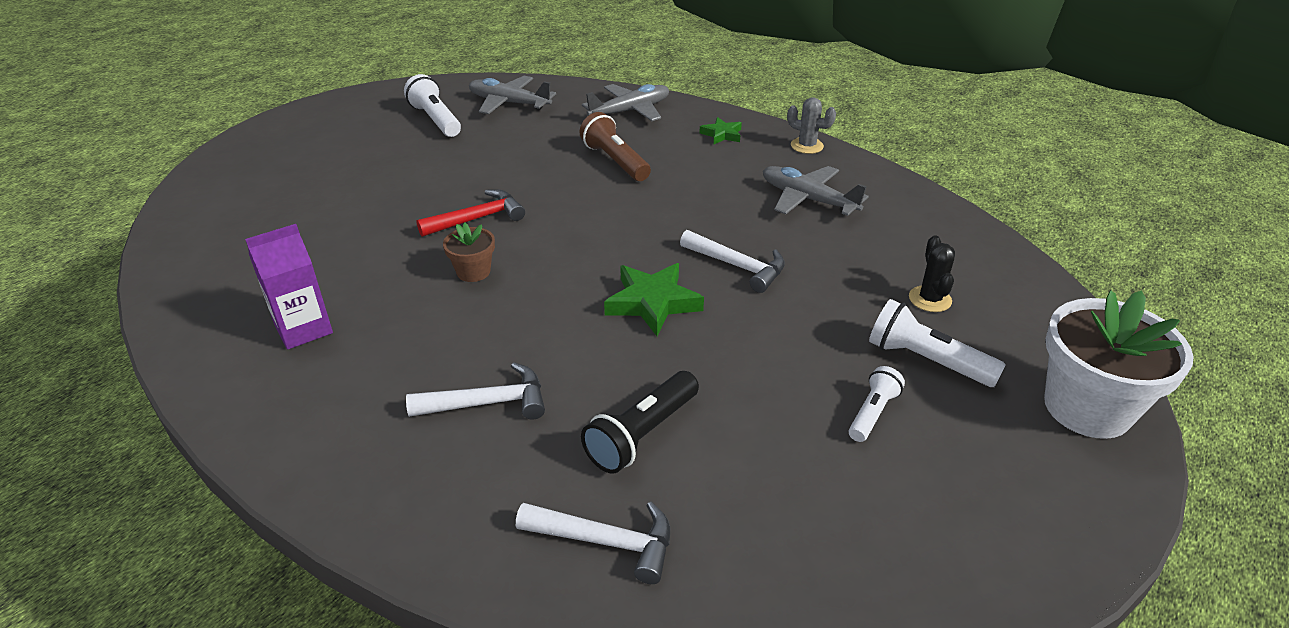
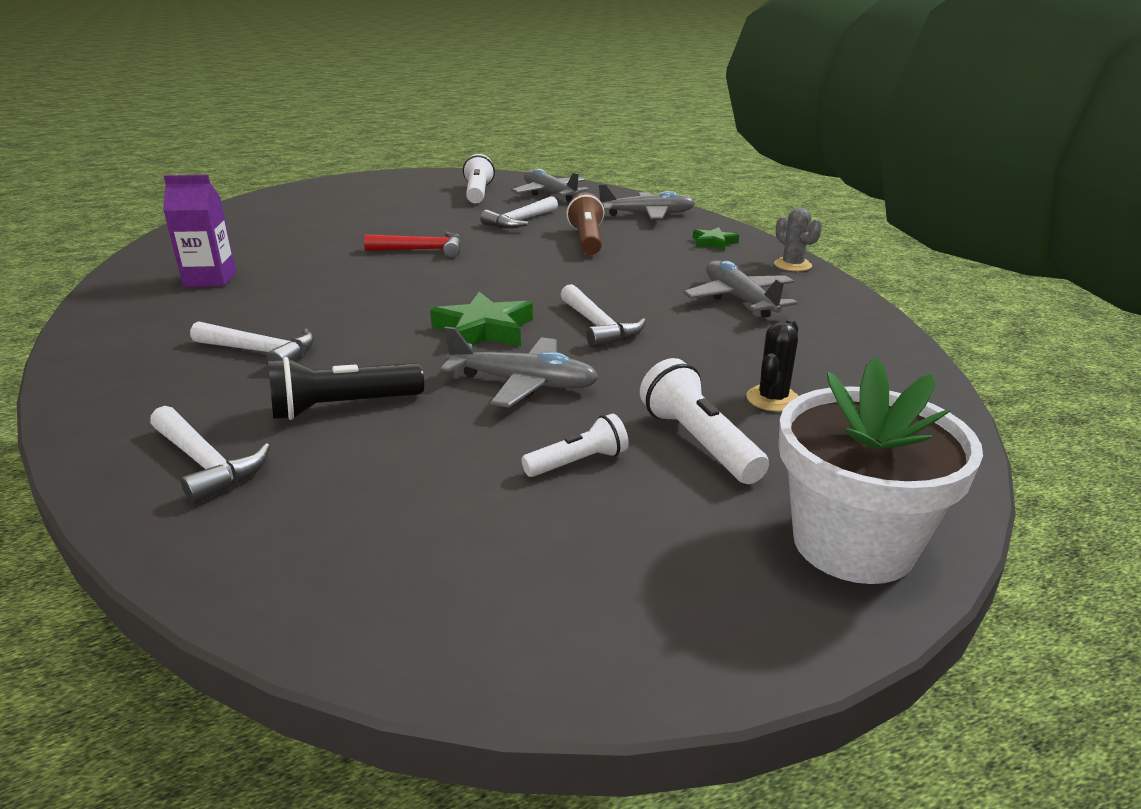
camera: 30 degrees right, 10 degrees down
brown flower pot [443,223,495,282] -> none
none -> grey plane [441,327,599,407]
none -> white hammer [480,196,558,228]

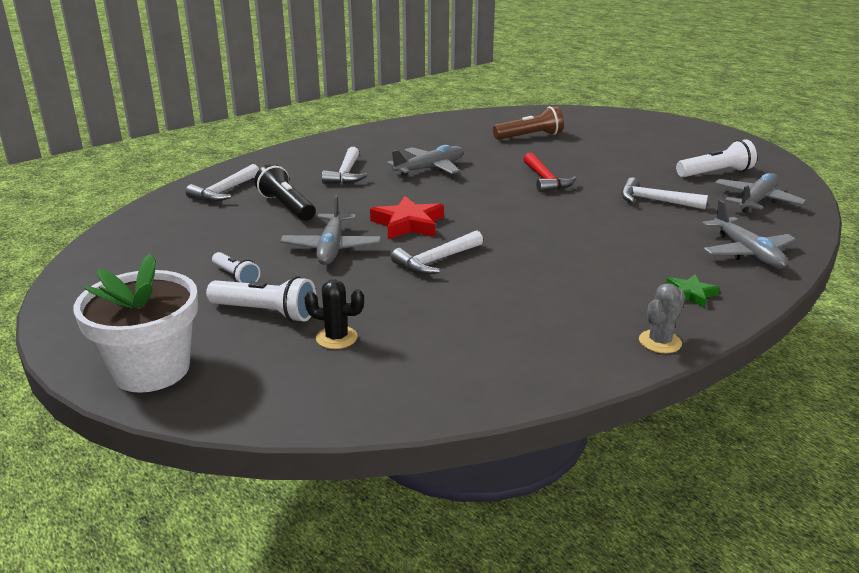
camera: 75 degrees right, 0 degrees up
purple carton [163,175,236,287] -> none
green star [430,292,533,346] -> red star [370,196,444,239]
brown flashlight [566,193,604,255] -> brown flashlight moved to [493,106,564,140]
white flashlight [640,358,769,484] -> white flashlight turned 60 degrees clockwise [206,276,316,322]
grey plane [683,260,798,317] -> grey plane moved to [387,145,464,176]

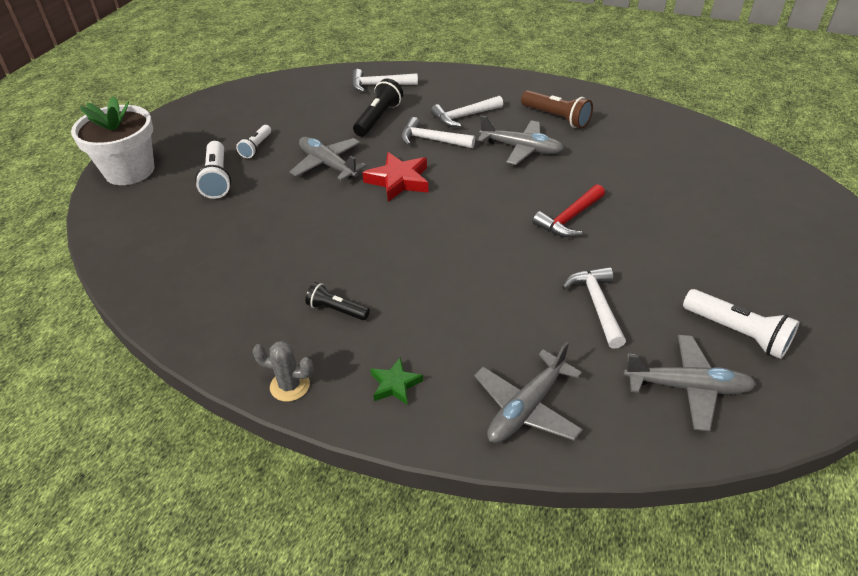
camera: 60 degrees right, 15 degrees up
grey plane [280,195,381,265] -> grey plane turned 75 degrees clockwise [290,137,367,180]
black cactus [304,279,364,349] -> none
white hammer [391,230,483,275] -> white hammer moved to [401,117,475,148]
brown flashlight [493,106,564,140] -> brown flashlight moved to [521,90,593,129]
none -> black flashlight [305,282,370,320]

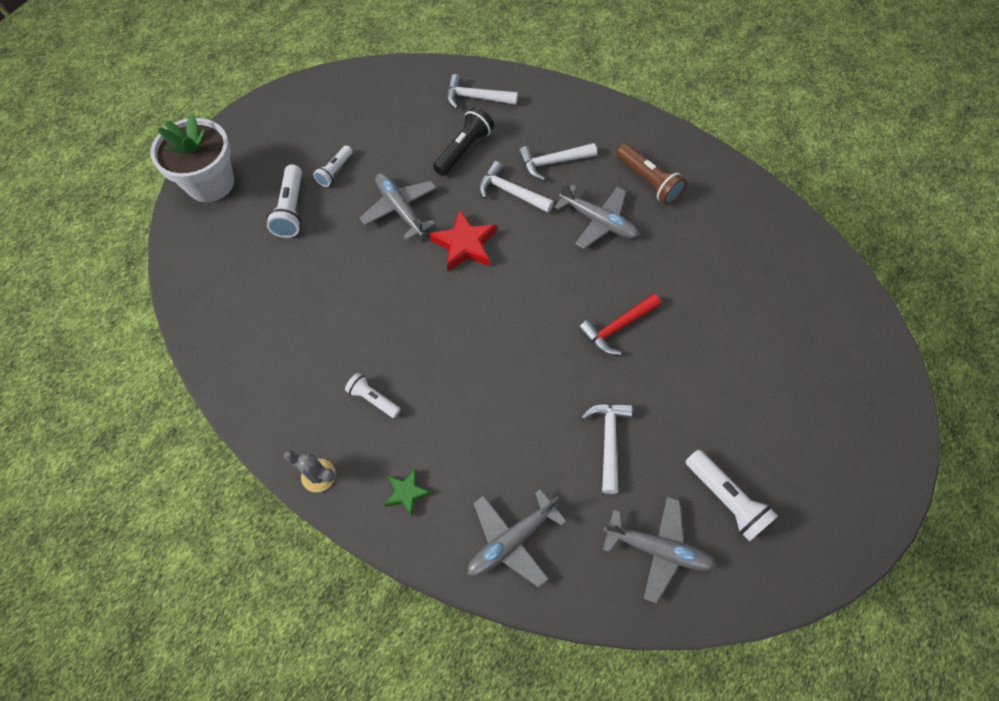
camera: 10 degrees right, 20 degrees up
black flashlight [305,282,370,320] -> white flashlight [345,373,401,418]

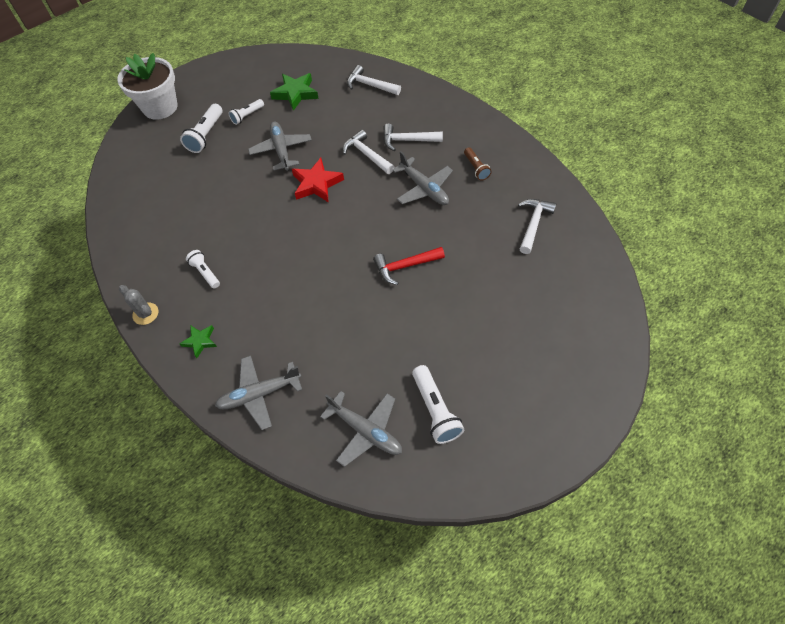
camera: 20 degrees right, 5 degrees down
black flashlight [433,107,494,176] -> none
white hammer [581,403,633,494] -> white hammer moved to [518,199,556,254]
brown flashlight [616,143,687,205] -> brown flashlight [464,147,492,180], size x0.64
none -> green star [270,73,319,111]

